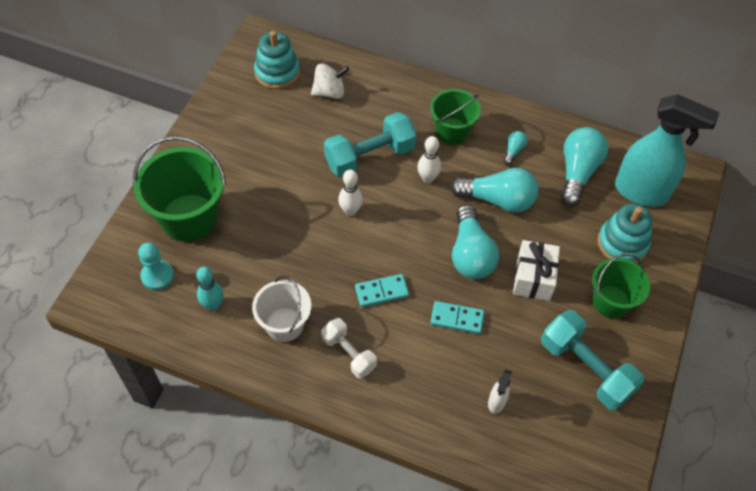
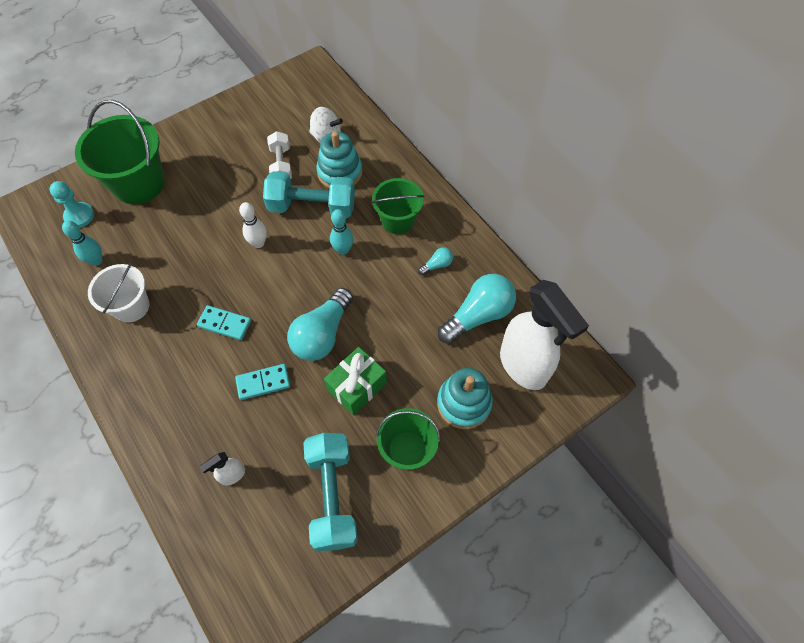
camera: 35 degrees right, 5 degrees up
turquoise stacking toy [254,31,300,89] -> turquoise stacking toy moved to [316,131,362,188]
white dumbbell [321,318,377,378] -> white dumbbell moved to [267,131,292,179]
white bowling pin [417,136,441,183] -> turquoise bowling pin [330,209,354,255]
turquoise domino [430,301,484,334] -> turquoise domino turned 60 degrees counterclockwise [235,364,290,400]
turquoise light bulb [450,168,538,213] -> none
white gift [513,240,560,301] -> green gift [324,347,387,415]
turquoise spray bottle [615,94,720,207] -> white spray bottle [500,280,589,390]

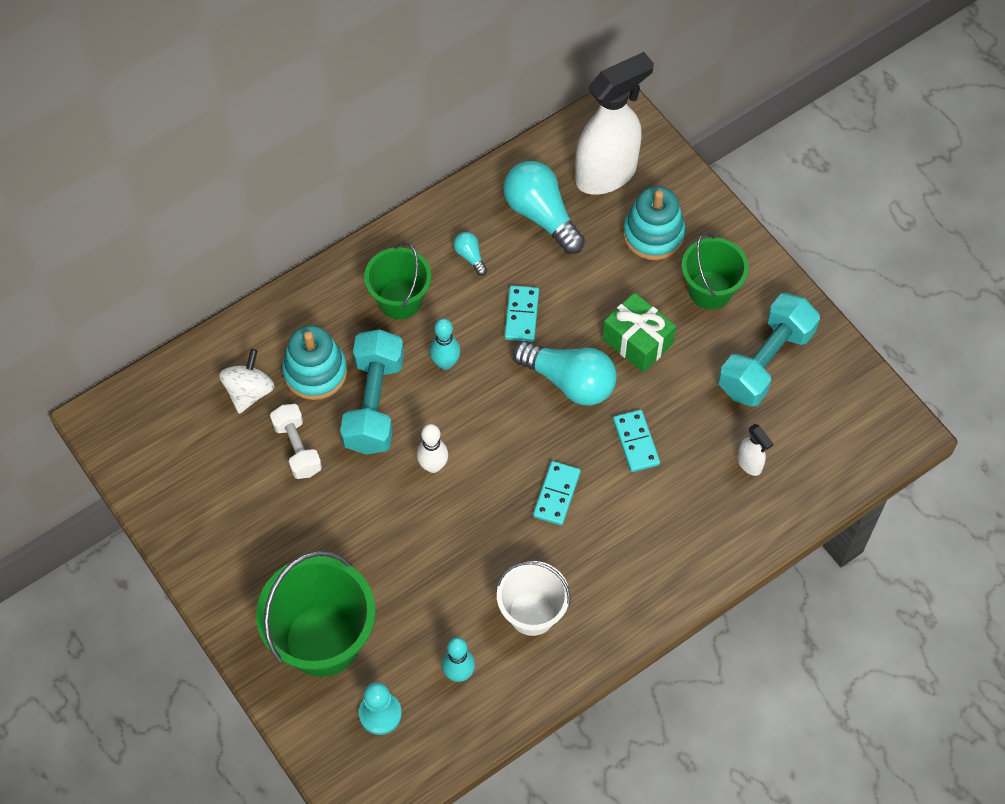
camera: 90 degrees left, 0 degrees up
white dumbbell [267,131,292,179] -> white dumbbell turned 75 degrees clockwise [270,404,322,479]
turquoise dumbbell [303,433,358,551] -> turquoise dumbbell turned 45 degrees counterclockwise [718,293,820,407]
none -> turquoise domino [504,285,539,342]

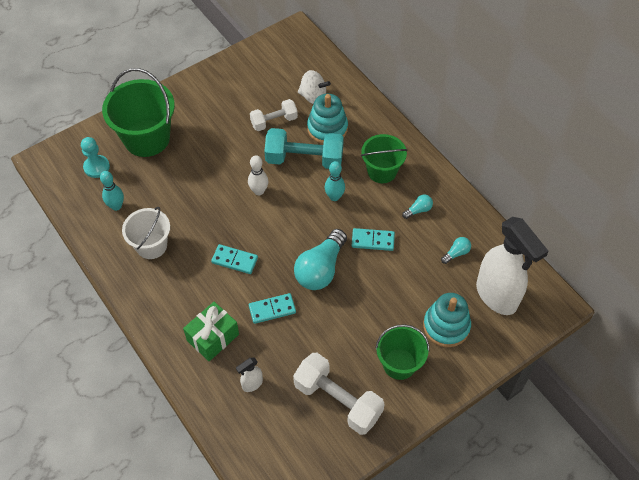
camera: 90 degrees right, 5 degrees down
turquoise light bulb [504,161,585,254] -> turquoise light bulb [441,237,471,264], size x0.45
green gift [602,292,676,372] -> green gift moved to [183,302,239,361]
turquoise dumbbell [718,293,820,407] -> white dumbbell [293,353,385,435]

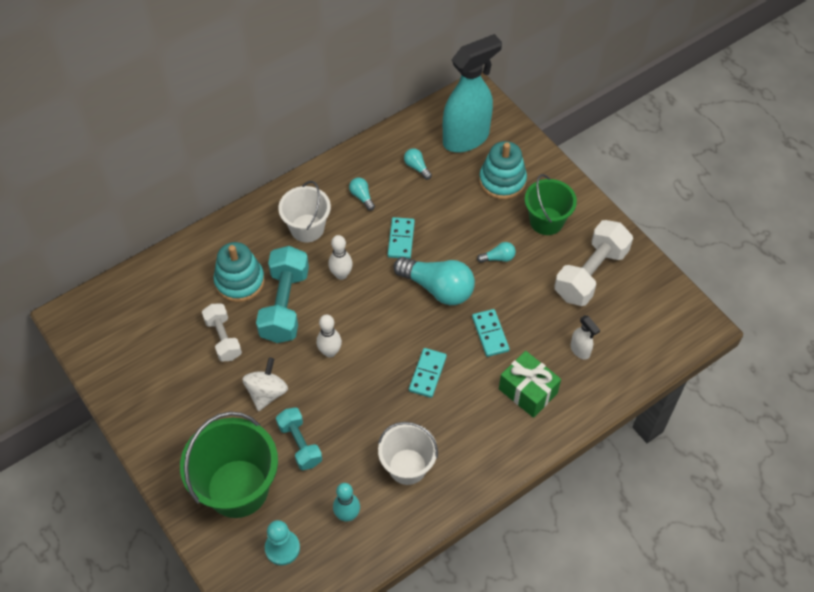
camera: 90 degrees left, 0 degrees up
white spinning top [298,70,331,104] -> white spinning top moved to [243,357,288,411]
turquoise bowling pin [325,161,345,201] -> white bowling pin [329,235,353,280]
green bucket [361,134,408,183] -> white bucket [278,181,331,242]
white spray bottle [476,217,549,315] -> turquoise spray bottle [443,34,502,152]
none -> turquoise dumbbell [276,407,322,470]
none -> turquoise light bulb [477,242,516,263]

